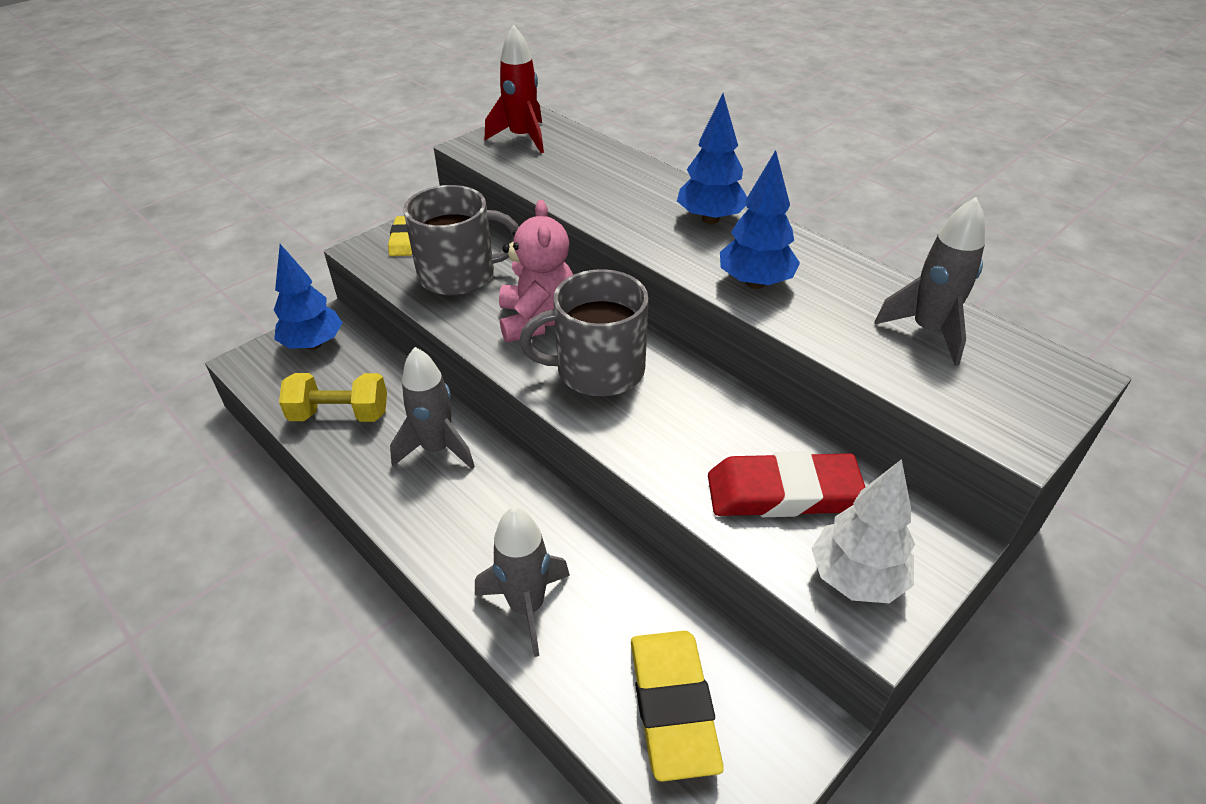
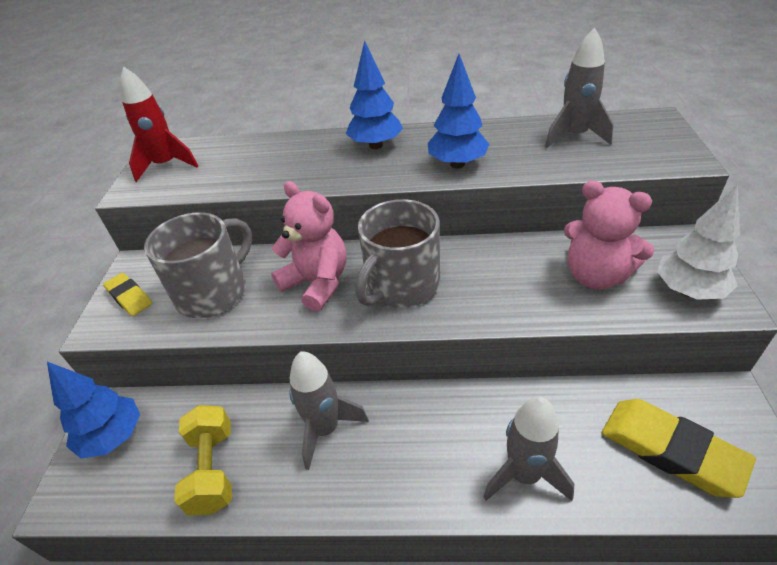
camera: 40 degrees left, 0 degrees up
yellow dumbbell [279,373,387,422] -> yellow dumbbell turned 60 degrees counterclockwise [174,405,232,516]
red eraser [708,451,865,517] -> pink teddy bear [564,180,655,289]

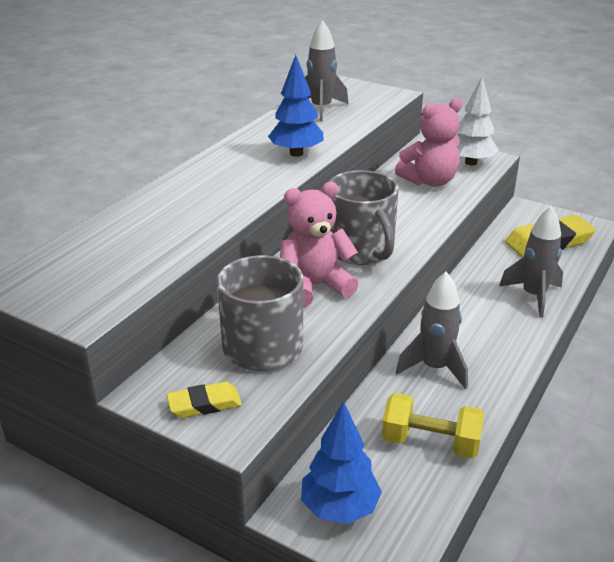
camera: 65 degrees left, 10 degrees down
red rocket [120,67,198,182] -> none
blue tree [346,41,403,149] -> none

